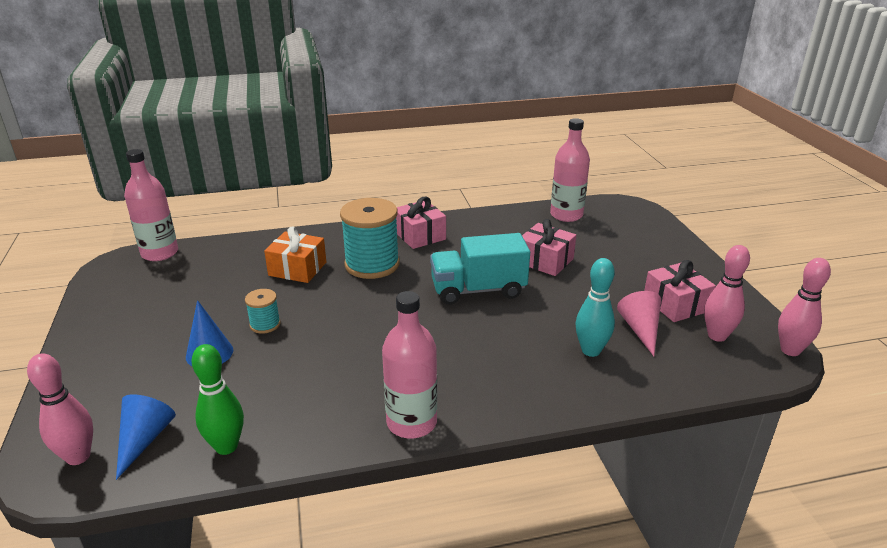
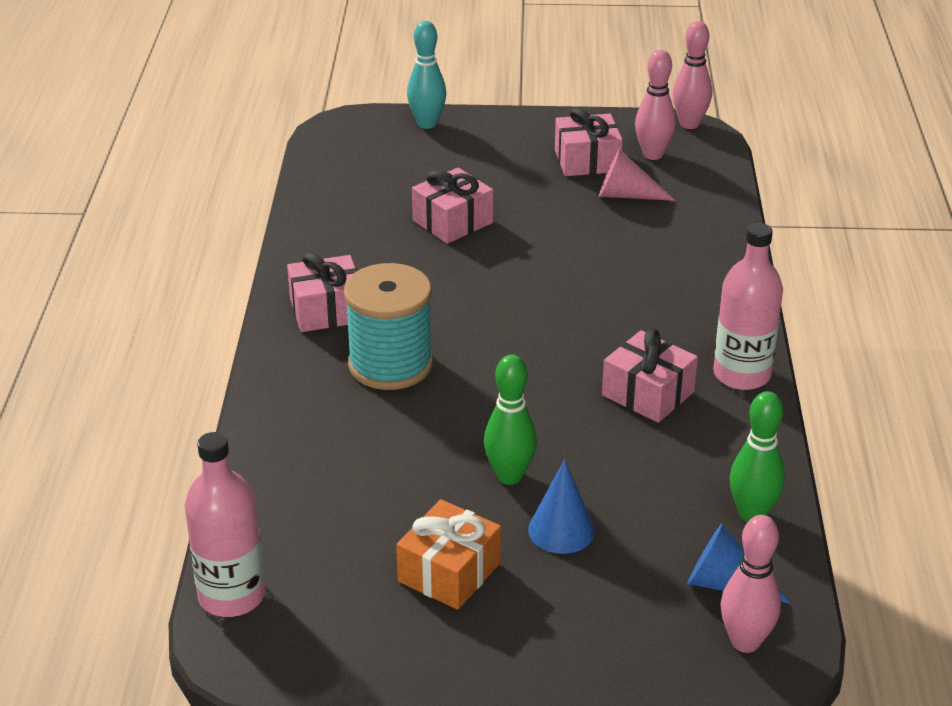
camera: 75 degrees left, 5 degrees up
turquoise spool [245,289,281,334] -> green bowling pin [484,354,537,485]
orange gift [264,226,326,283] -> orange gift moved to [396,499,501,610]
turquoise truck [430,233,530,305] -> none
pink bottle [550,118,590,222] -> none
turquoise bowling pin [576,258,615,357] -> turquoise bowling pin moved to [407,21,446,129]
none -> pink gift [602,329,698,423]

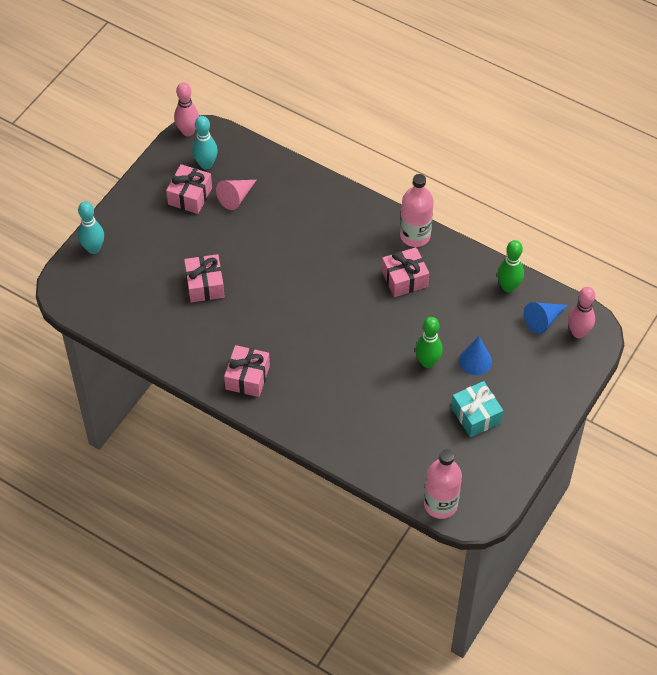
camera: 60 degrees left, 20 degrees up
turquoise spool [344,263,433,390] -> none
orange gift [396,499,501,610] -> turquoise gift [451,381,503,437]
pink bowling pin [635,50,676,160] -> turquoise bowling pin [192,116,218,169]

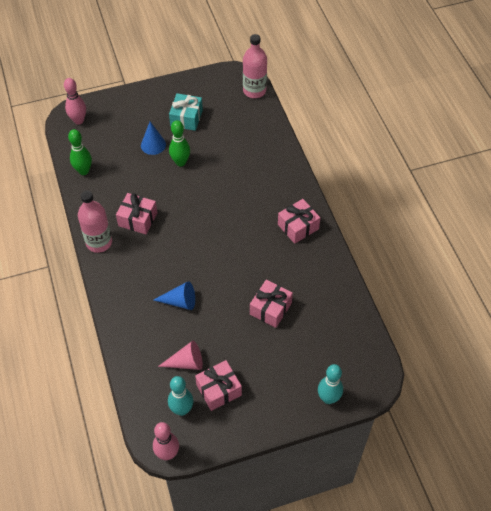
camera: 140 degrees left, 0 degrees up
blue cone [524,302,567,334] -> blue cone moved to [154,281,195,310]

